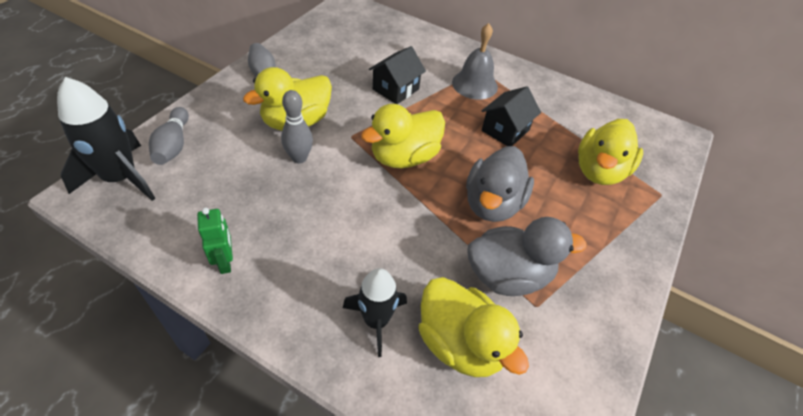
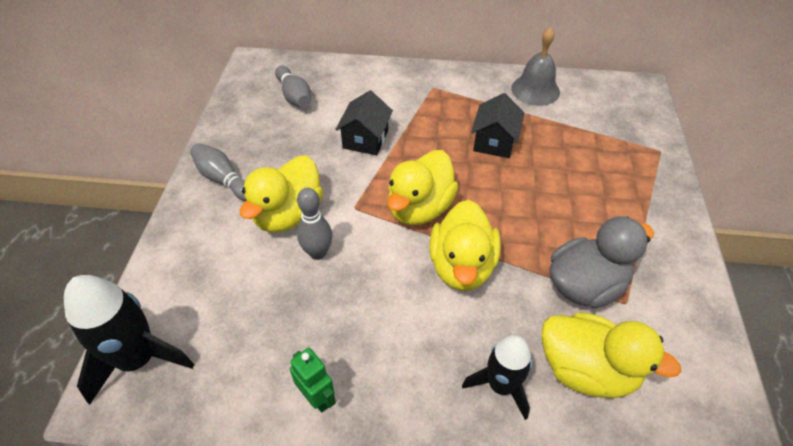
camera: 20 degrees left, 0 degrees up
grey bowling pin [149,107,189,165] -> grey bowling pin moved to [275,66,311,108]
grey bell [452,23,498,100] -> grey bell moved to [511,27,560,106]
grey duck [466,146,534,222] -> none
yellow duck [578,119,643,185] -> yellow duck moved to [429,200,501,291]

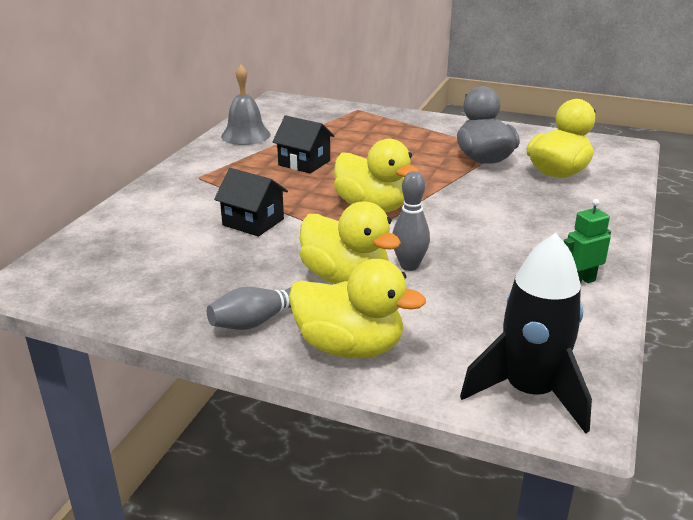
camera: 75 degrees left, 20 degrees down
grey bowling pin [275,66,311,108] -> none
yellow duck [429,200,501,291] -> yellow duck moved to [289,259,426,358]
black rocket [462,335,532,420] -> none

